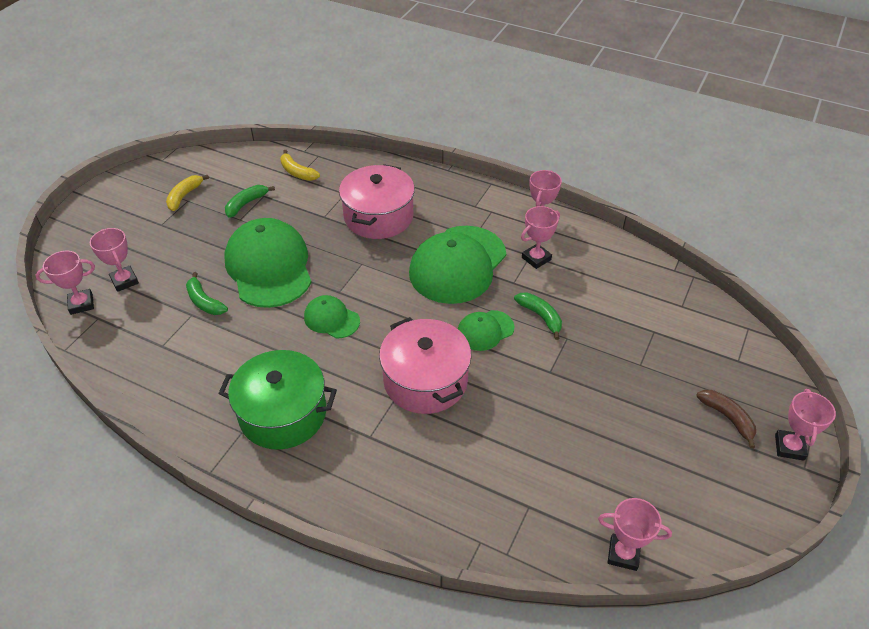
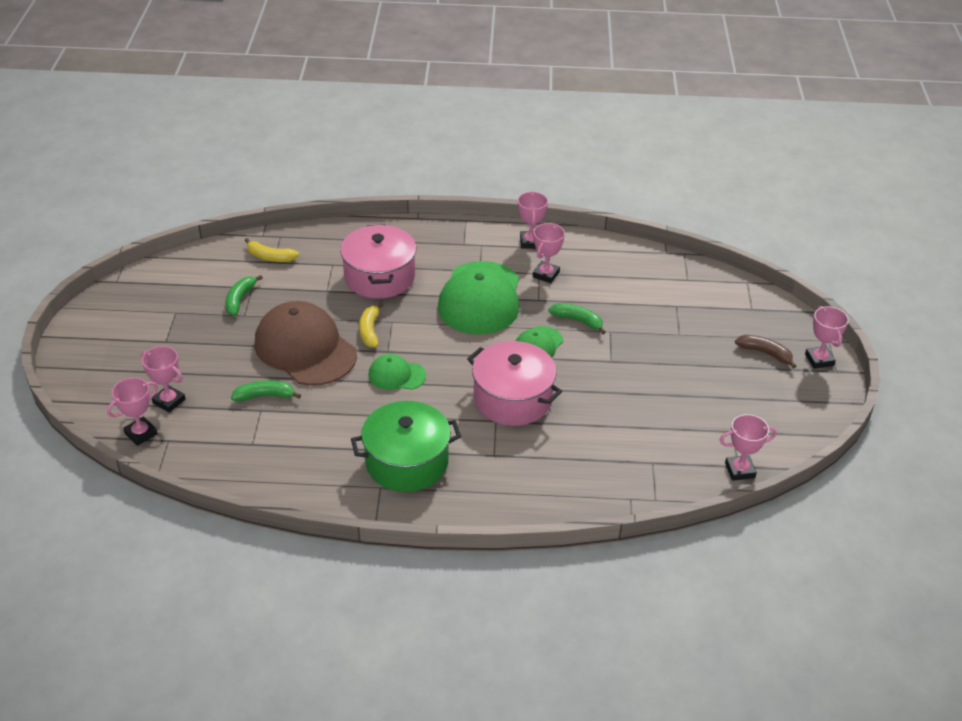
camera: 25 degrees left, 5 degrees down
yellow banana [166,175,209,211] -> yellow banana moved to [359,302,383,348]
green banana [186,272,228,315] -> green banana turned 150 degrees clockwise [231,381,301,401]
green cap [224,218,312,308] -> brown cap [254,301,357,386]

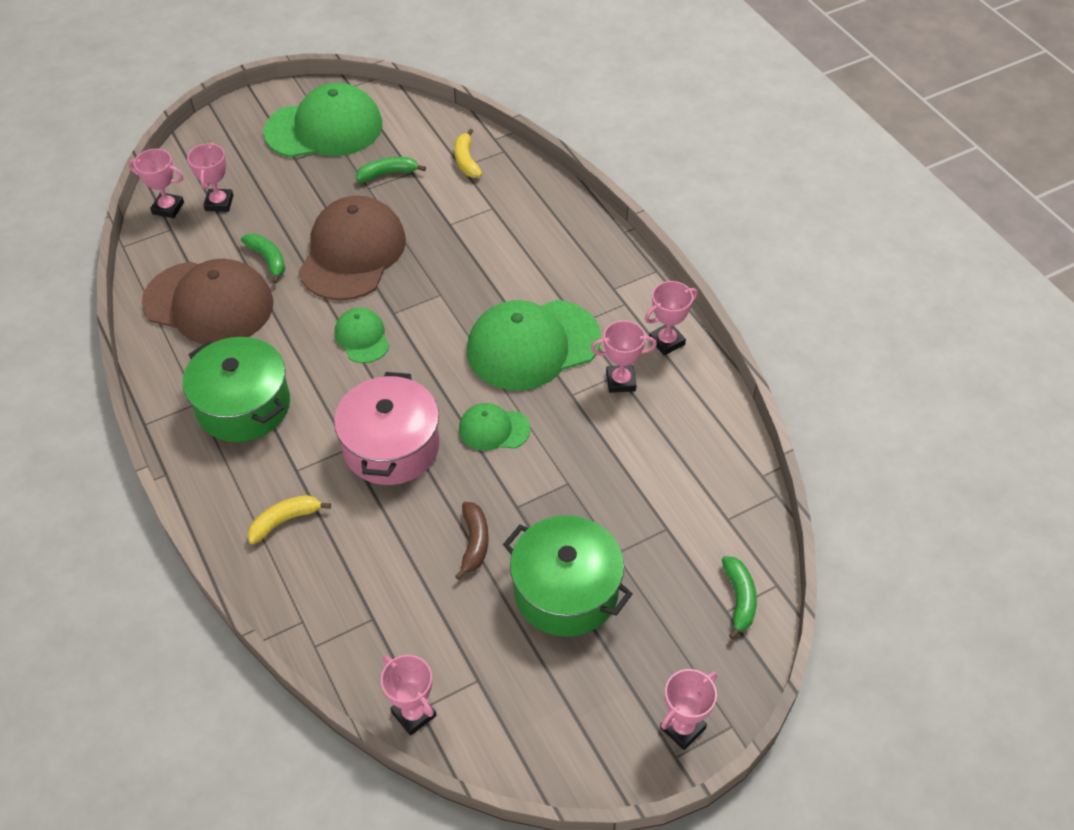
camera: 60 degrees right, 10 degrees up
pink pot [340,224,416,298] -> none
yellow banana [359,302,383,348] -> yellow banana moved to [247,495,331,544]
green banana [548,303,606,334] -> green banana moved to [722,556,757,640]
brown banana [735,335,796,369] -> brown banana moved to [455,502,489,580]
none -> brown cap [142,259,274,344]
none -> green cap [263,83,382,157]
none -> green pot [503,515,633,637]

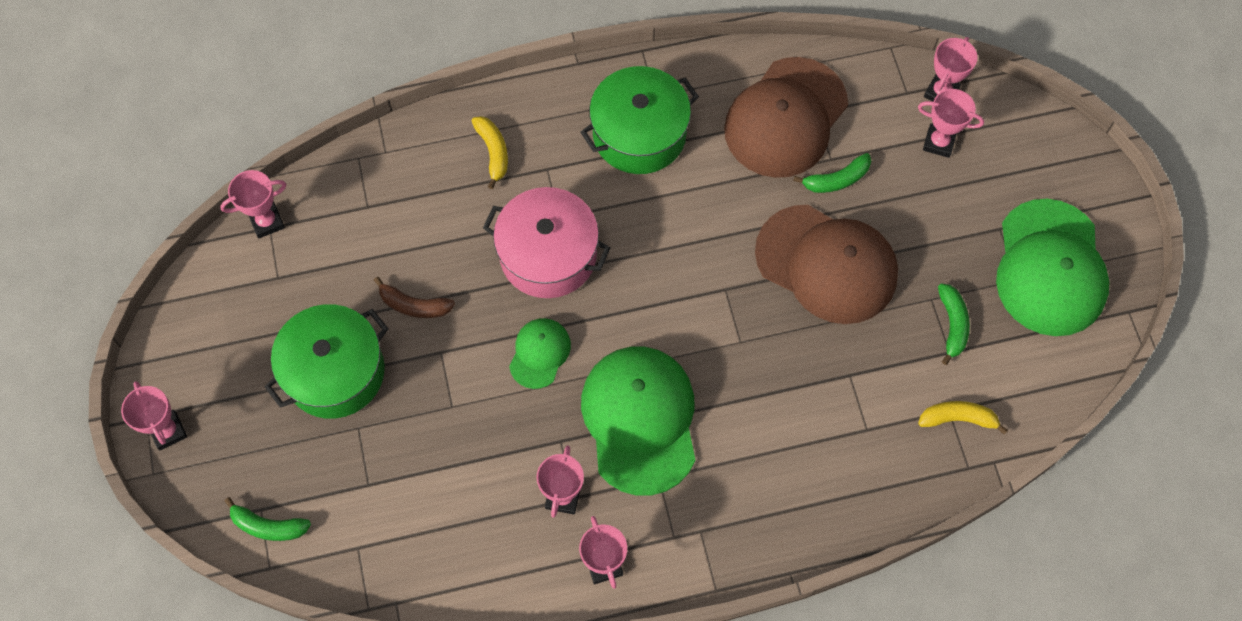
camera: 105 degrees right, 15 degrees up
green cap [335,308,389,363] -> none

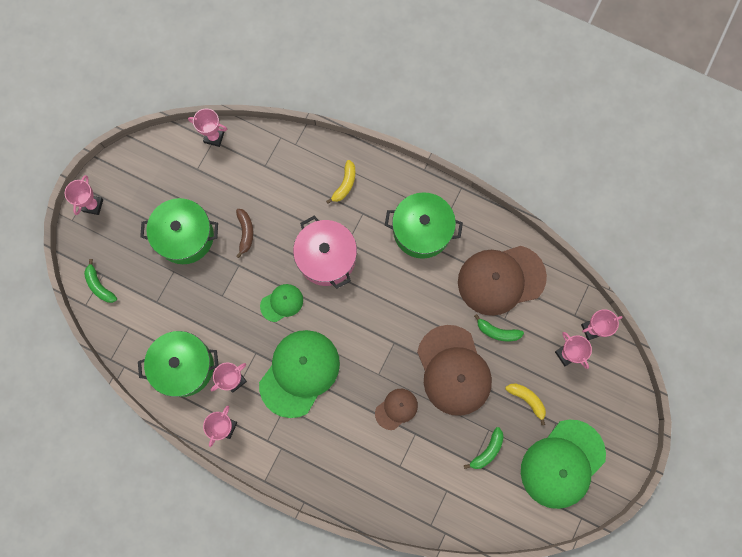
camera: 40 degrees right, 10 degrees up
brown banana [374,277,455,318] -> brown banana turned 150 degrees counterclockwise [236,209,253,258]
yellow banana [918,401,1008,435] -> yellow banana moved to [505,383,546,426]
none -> green pot [138,331,219,397]
none -> brown cap [375,389,418,430]

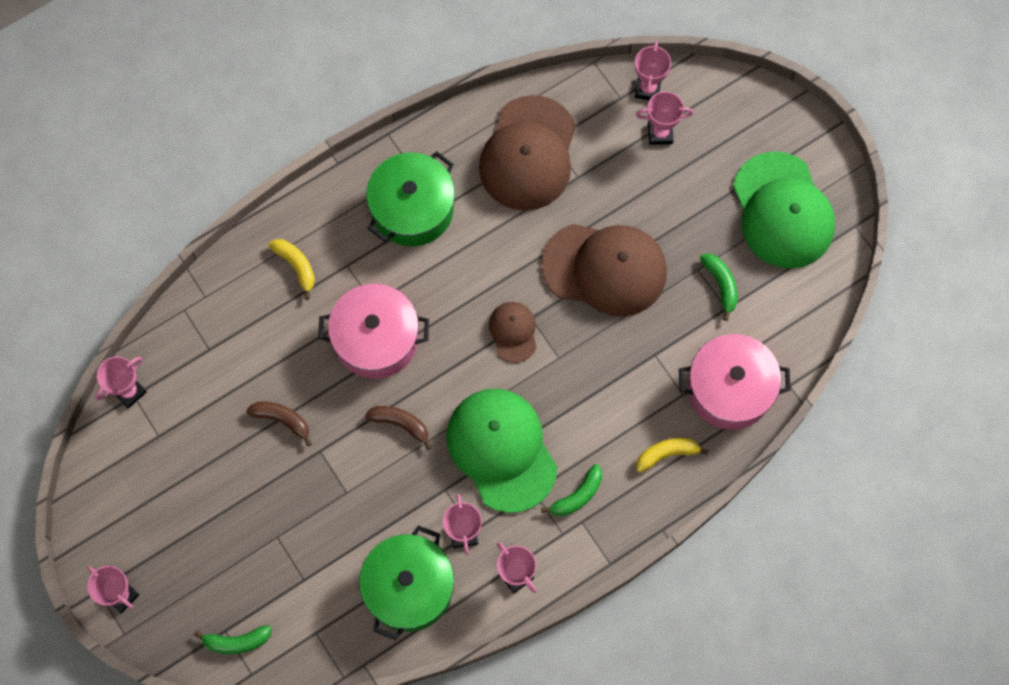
camera: 60 degrees left, 5 degrees down
green pot [140,198,218,264] -> none
green cap [260,284,303,322] -> brown banana [365,406,432,450]
brown cap [375,389,418,430] -> brown cap moved to [489,302,536,363]
green banana [474,314,524,342] -> green banana moved to [541,464,602,516]
yellow banana [505,383,546,426] -> yellow banana moved to [636,438,709,472]
none -> pink pot [679,334,791,430]

